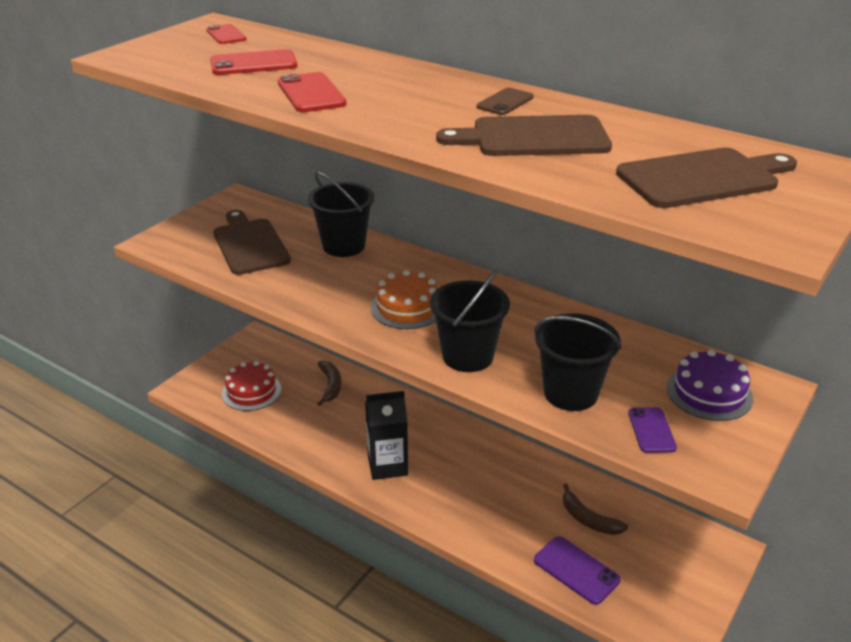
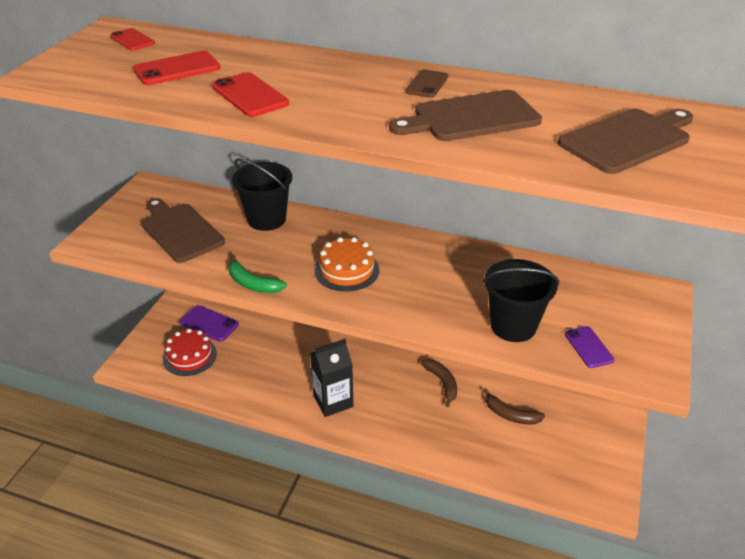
camera: 15 degrees left, 5 degrees up
brown banana [317,360,341,406] -> brown banana moved to [421,359,457,407]
black bucket [430,269,510,372] -> none
purple phone [534,536,621,605] -> purple phone moved to [180,305,239,342]
purple cake [667,350,753,421] -> none
none -> green banana [228,255,287,293]

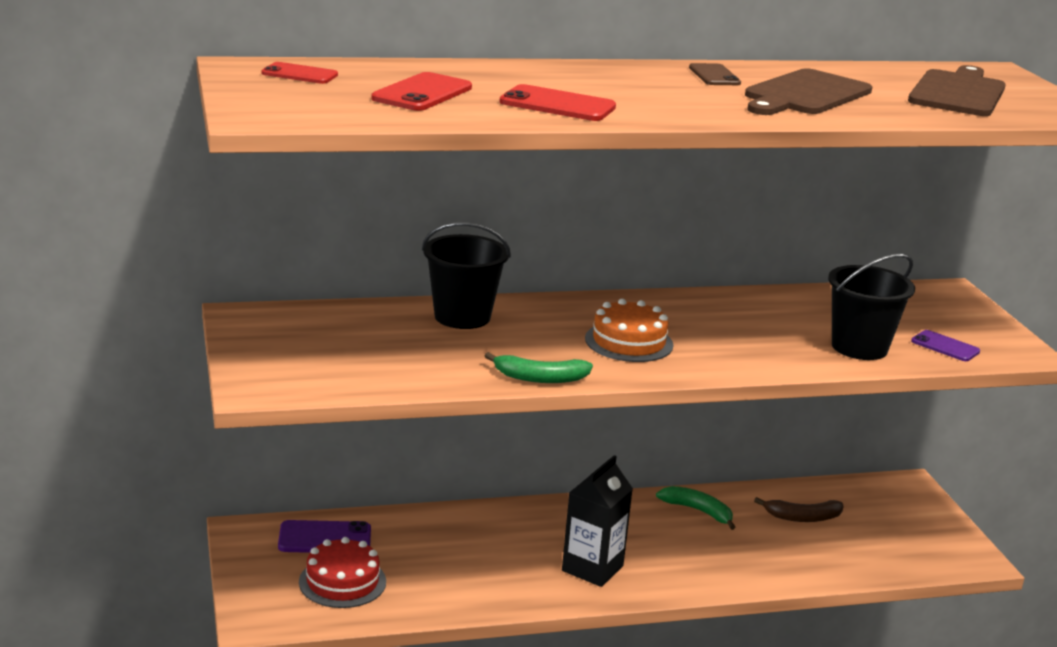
camera: 35 degrees left, 15 degrees down
brown cutting board [141,198,225,263] -> none
brown banana [421,359,457,407] -> green banana [656,486,736,530]

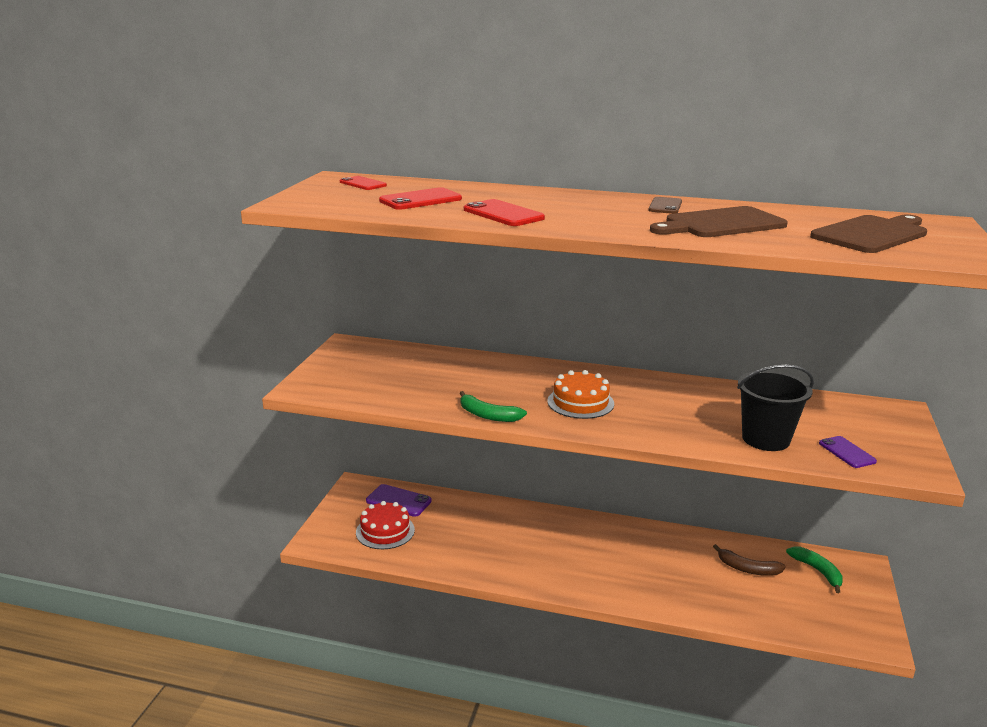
camera: 30 degrees right, 0 degrees up
black bucket [422,222,511,329] -> none
black carton [562,455,633,587] -> none
green banana [656,486,736,530] -> green banana moved to [786,547,843,593]

